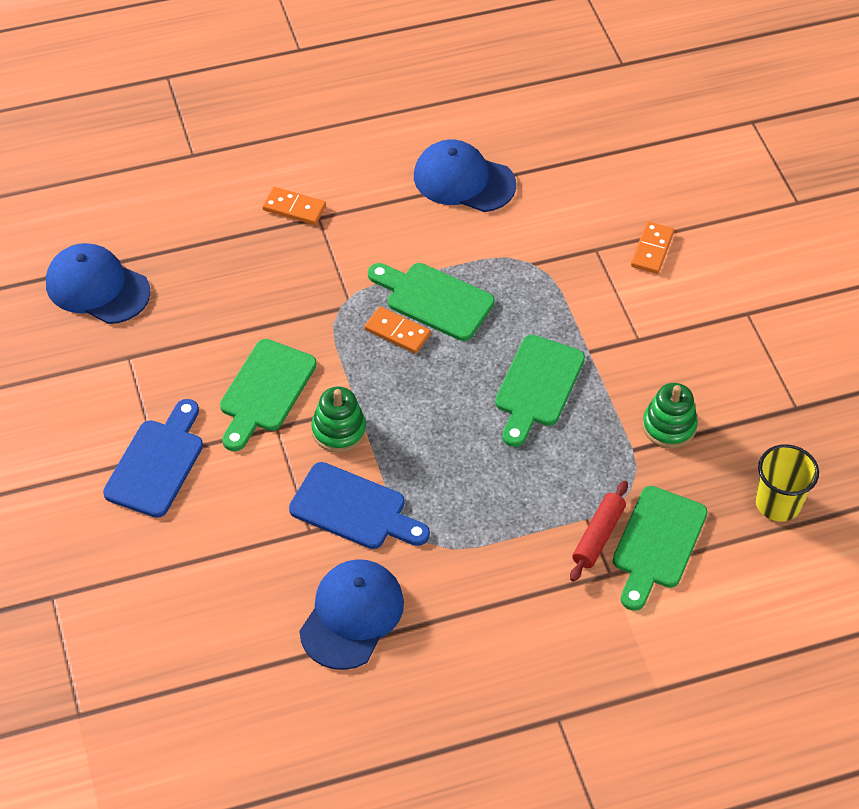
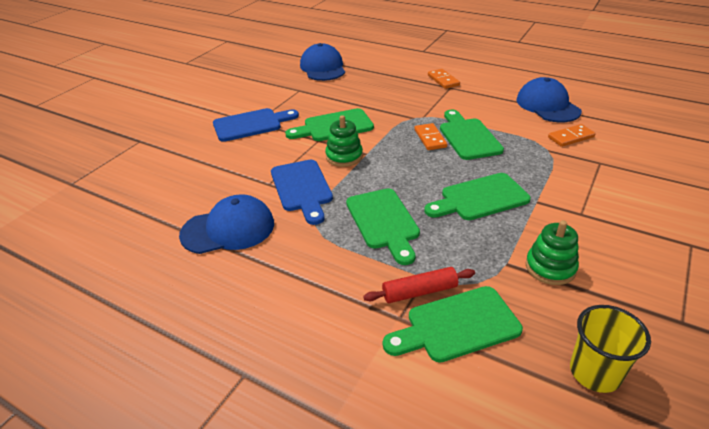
camera: 50 degrees right, 15 degrees down
orange domino [631,222,674,274] -> orange domino moved to [548,124,596,147]
none -> green cutting board [346,188,420,265]

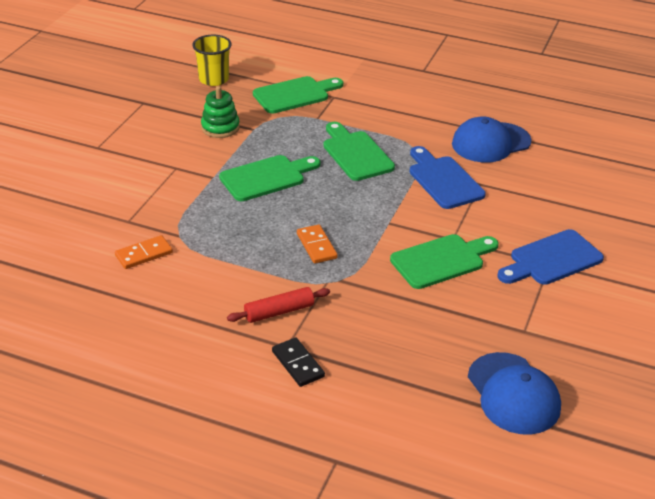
camera: 170 degrees right, 0 degrees up
green stacking toy [325,115,363,167] -> none
red rolling pin [363,267,475,303] -> red rolling pin moved to [227,287,330,323]
orange domino [428,69,460,89] -> black domino [272,337,325,387]
green cutting board [440,110,504,160] -> none
blue cap [516,77,582,122] -> none

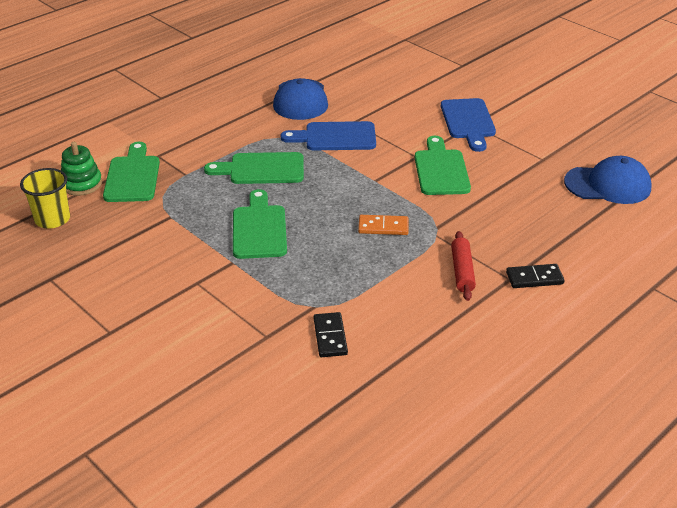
camera: 65 degrees left, 0 degrees up
orange domino [115,235,173,269] -> black domino [314,312,348,357]
green stacking toy [201,86,240,138] -> green stacking toy moved to [61,142,102,196]

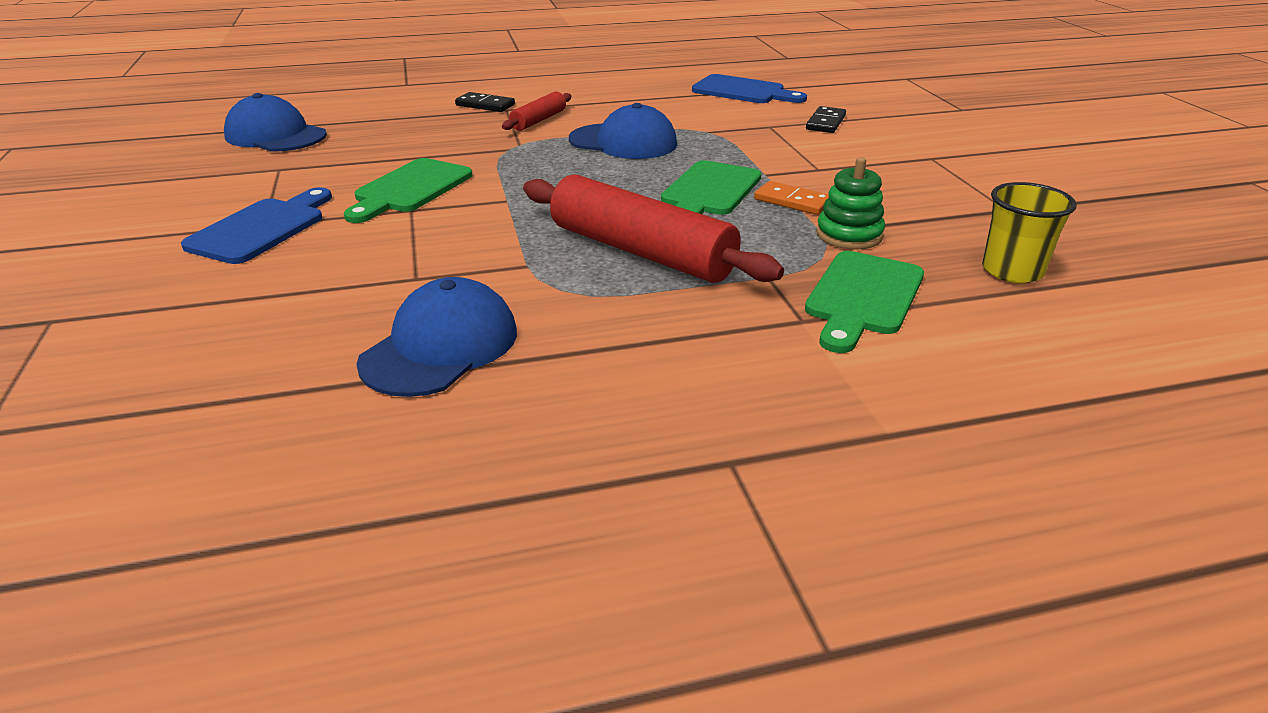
camera: 150 degrees left, 5 degrees down
green stacking toy [61,142,102,196] -> green stacking toy moved to [816,157,885,250]
green cutting board [204,152,304,184] -> red rolling pin [523,174,784,283]
blue cutting board [281,121,376,150] -> blue cutting board moved to [692,74,807,103]
black domino [314,312,348,357] -> black domino moved to [806,106,846,133]
orange domino [358,215,409,235] -> orange domino moved to [754,181,829,215]
none -> blue cap [569,103,677,159]

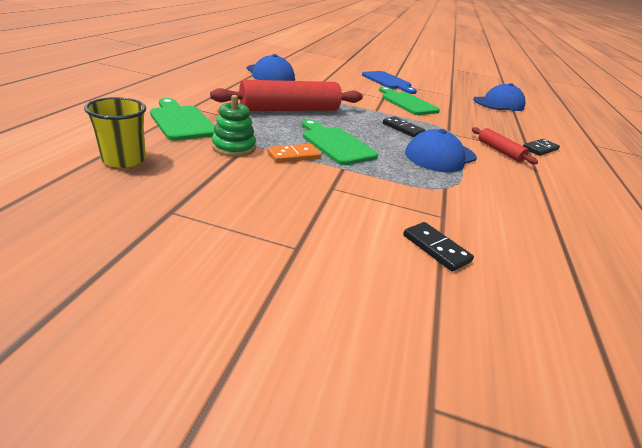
camera: 115 degrees right, 0 degrees up
blue cutting board [692,74,807,103] -> none
none -> black domino [383,116,425,137]

